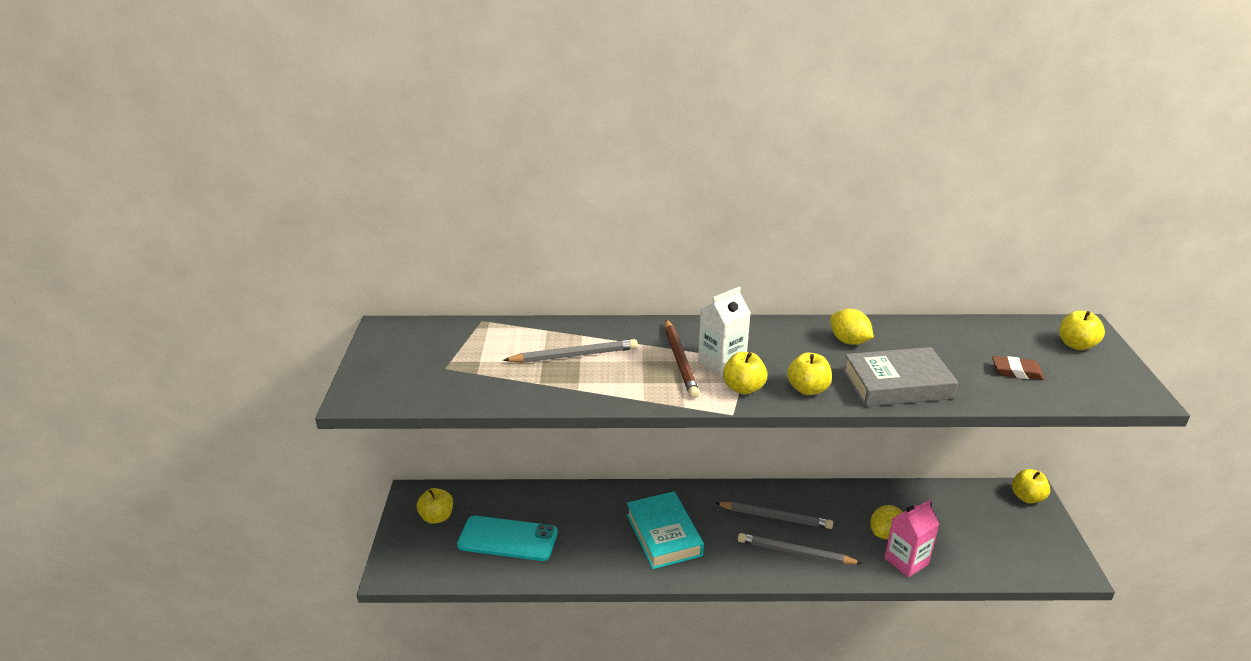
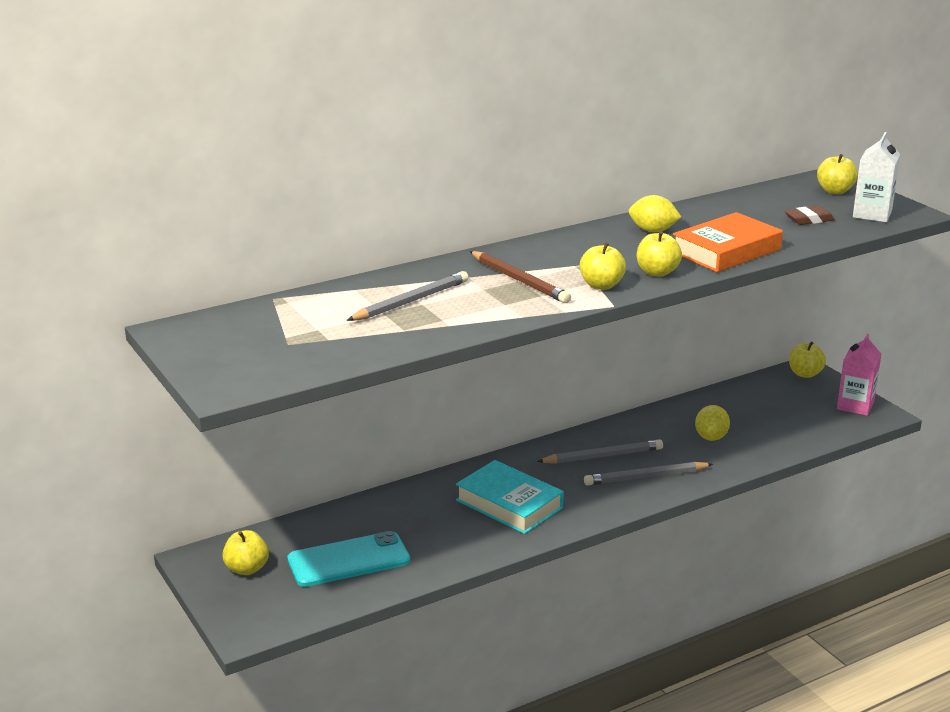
camera: 30 degrees left, 5 degrees down
white carton [698,286,751,377] -> white carton moved to [853,132,900,222]
grey book [843,347,958,407] -> orange book [673,212,783,272]
pink carton [884,500,939,577] -> pink carton moved to [837,333,881,416]

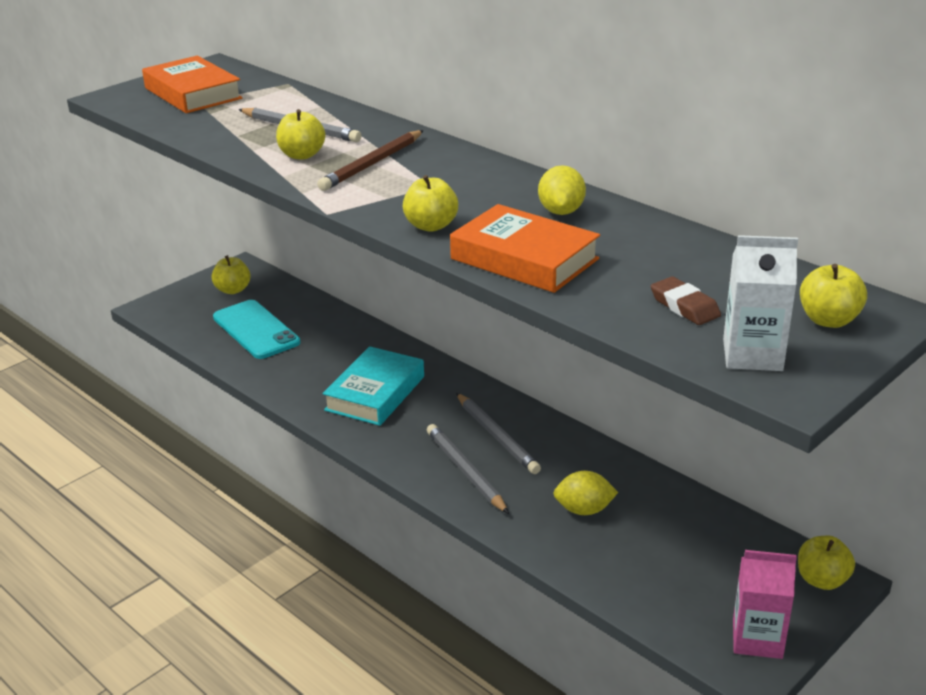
camera: 75 degrees right, 5 degrees up
yellow apple [580,242,626,290] -> yellow apple moved to [276,109,325,160]
none -> orange book [142,56,242,113]

